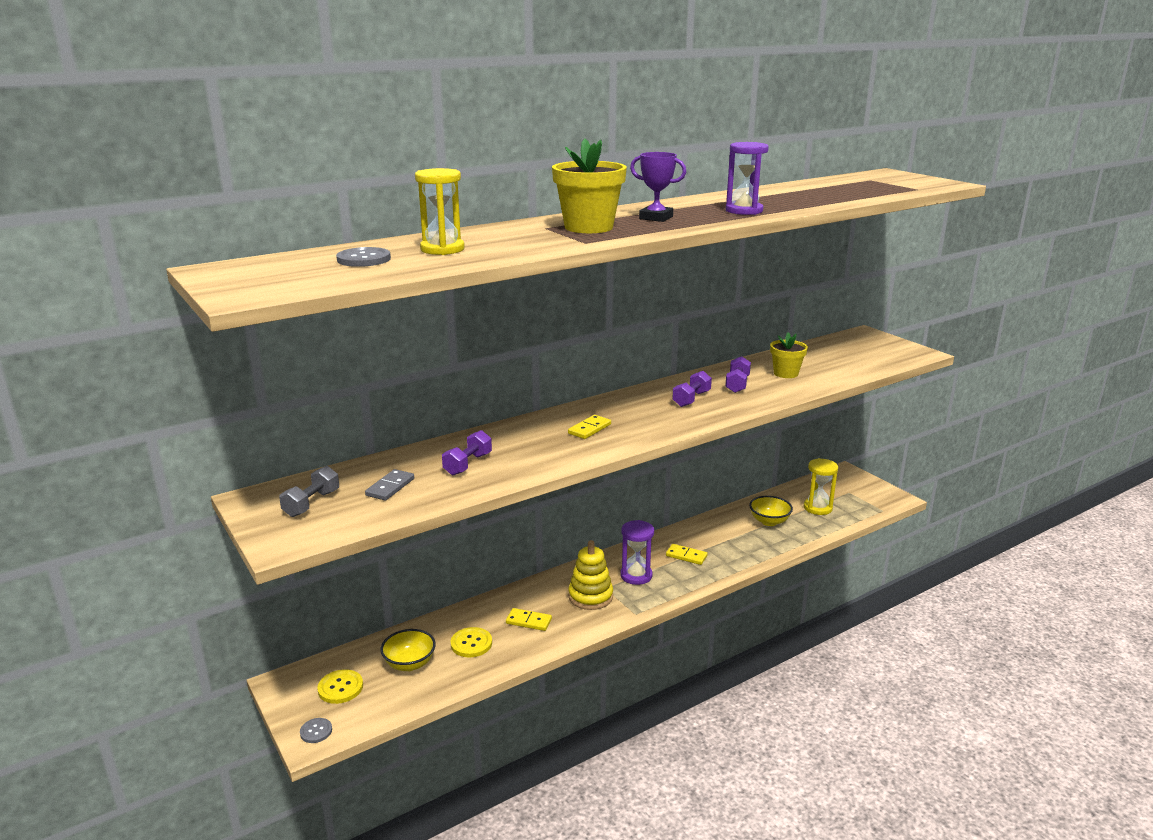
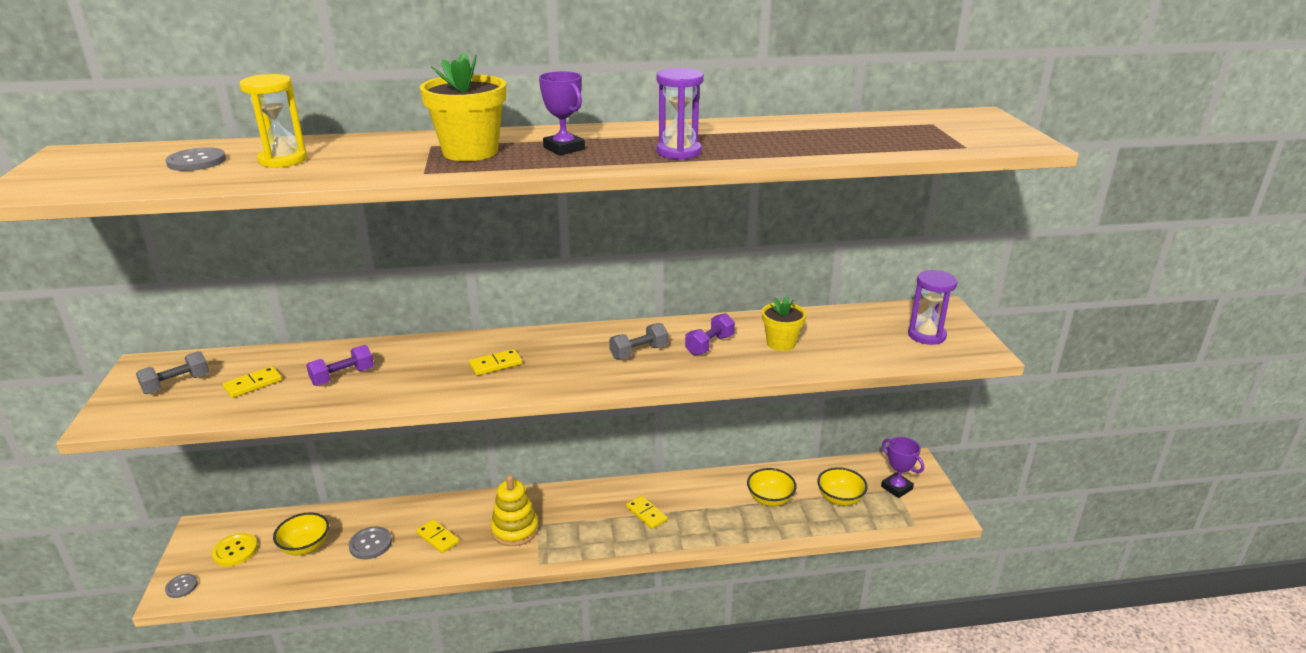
camera: 25 degrees right, 5 degrees up
grey domino [365,469,414,501] -> yellow domino [223,366,282,398]
yellow button [451,627,492,658] -> grey button [349,527,392,559]
purple hourglass [620,520,654,585] -> purple hourglass moved to [908,270,957,345]
purple dumbbell [672,371,712,407] -> grey dumbbell [609,323,668,360]
yellow hourglass [804,458,838,515] -> yellow bowl [817,467,868,506]
none -> purple trophy [881,437,924,498]

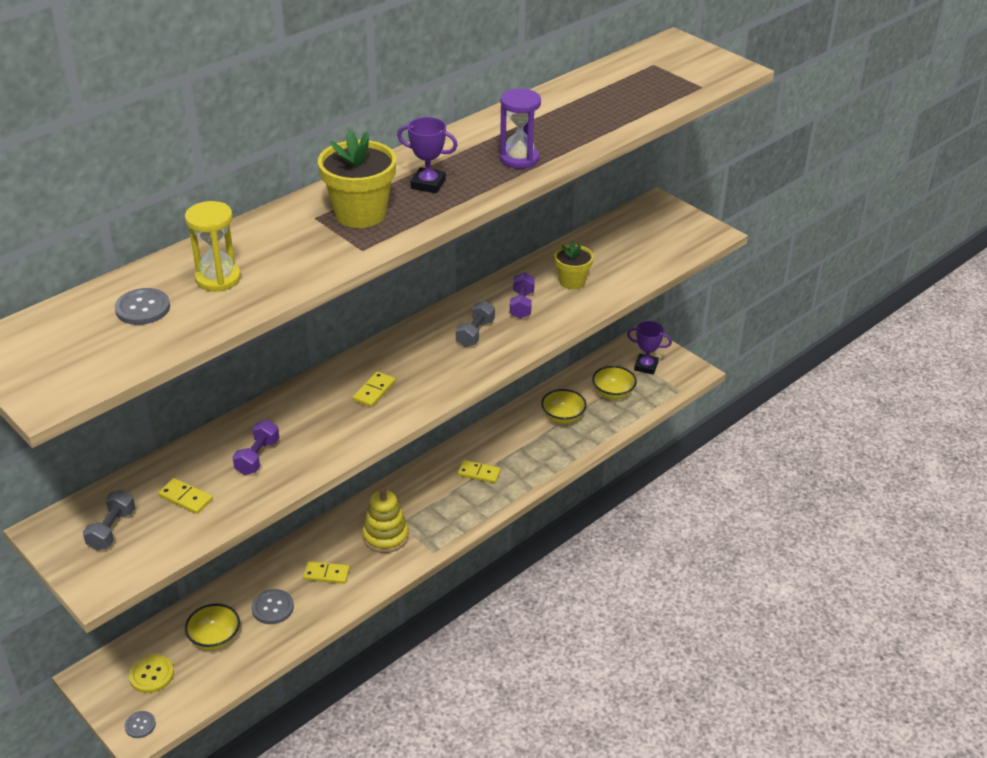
camera: 35 degrees left, 10 degrees up
yellow domino [223,366,282,398] -> yellow domino turned 75 degrees counterclockwise [158,478,213,514]
purple hourglass [908,270,957,345] -> none

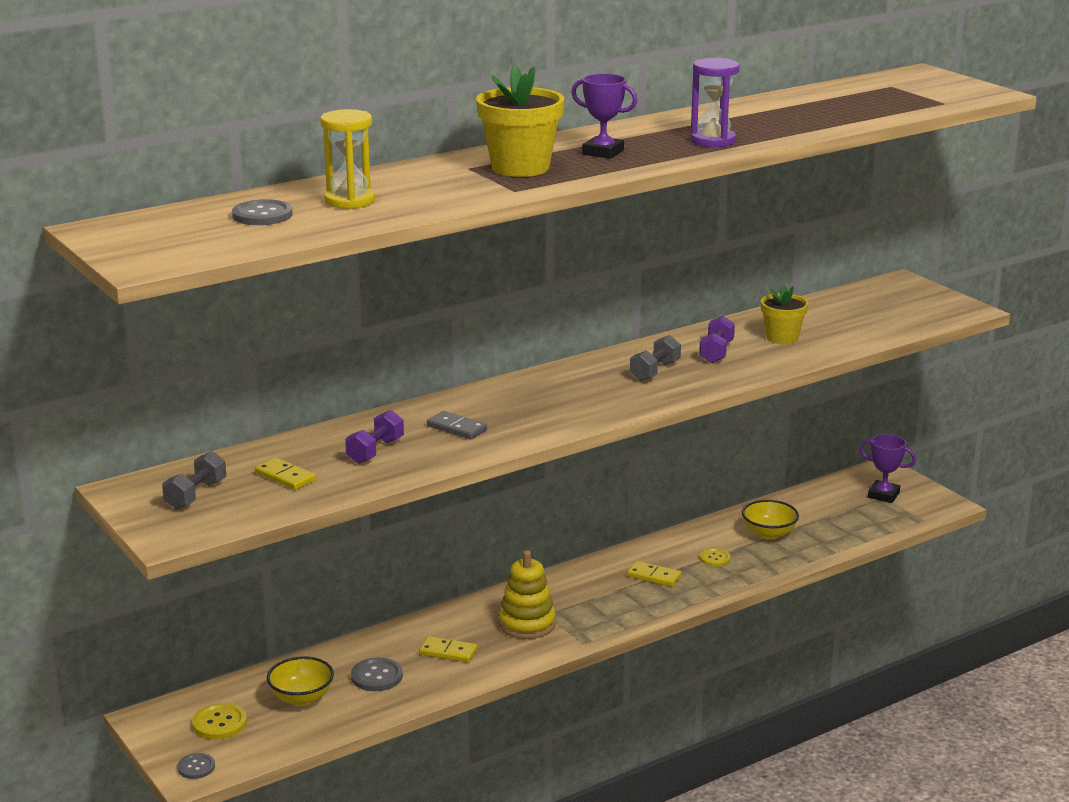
camera: 10 degrees right, 15 degrees down
yellow domino [352,371,396,407] -> none
yellow bowl [592,366,637,400] -> none
none -> grey domino [427,411,487,439]
none -> yellow button [700,548,730,567]

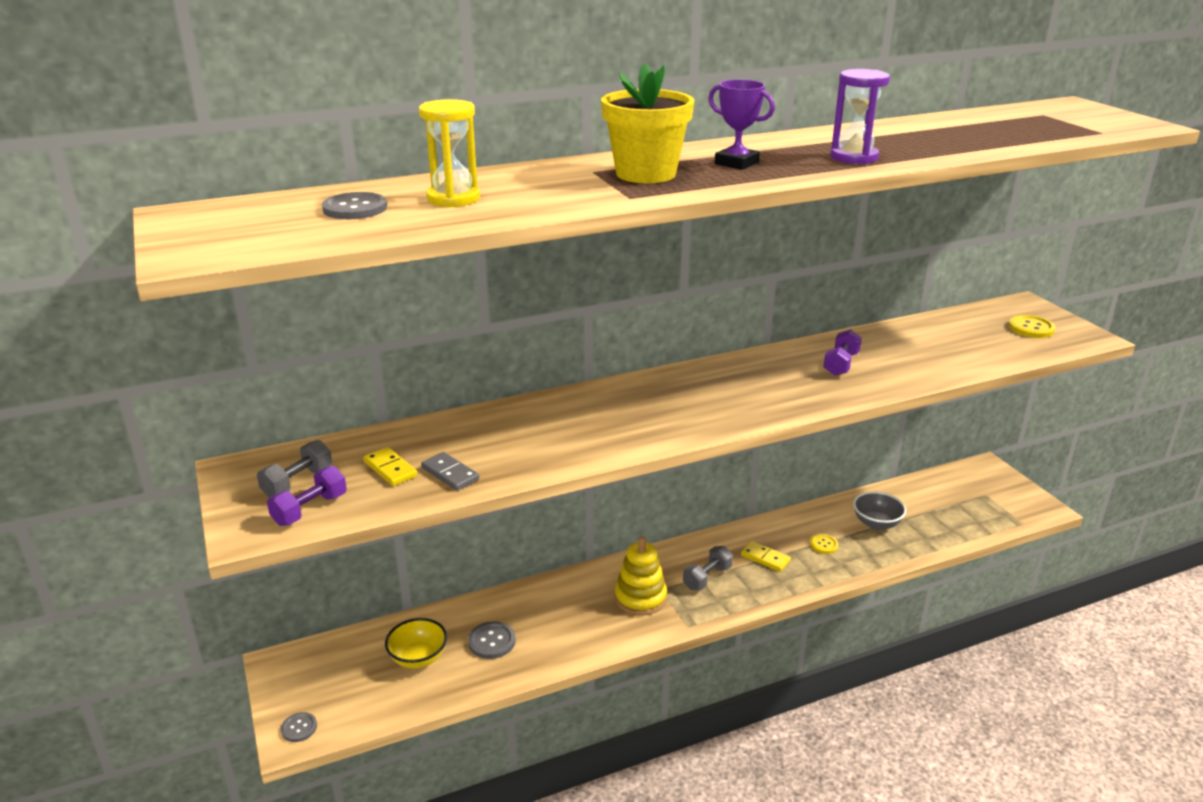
camera: 10 degrees right, 5 degrees up
yellow button [192,703,247,740] -> yellow button moved to [1009,315,1055,338]
purple dumbbell [345,410,404,464] -> purple dumbbell moved to [267,466,347,526]
yellow domino [419,636,477,662] -> none
grey domino [427,411,487,439] -> grey domino moved to [421,452,479,491]
grey dumbbell [630,335,681,381] -> grey dumbbell moved to [683,546,733,590]
yellow bowl [742,500,799,540] -> grey bowl [853,491,906,530]
yellow flower pot [761,284,808,344] -> none
purple trophy [860,434,916,503] -> none

